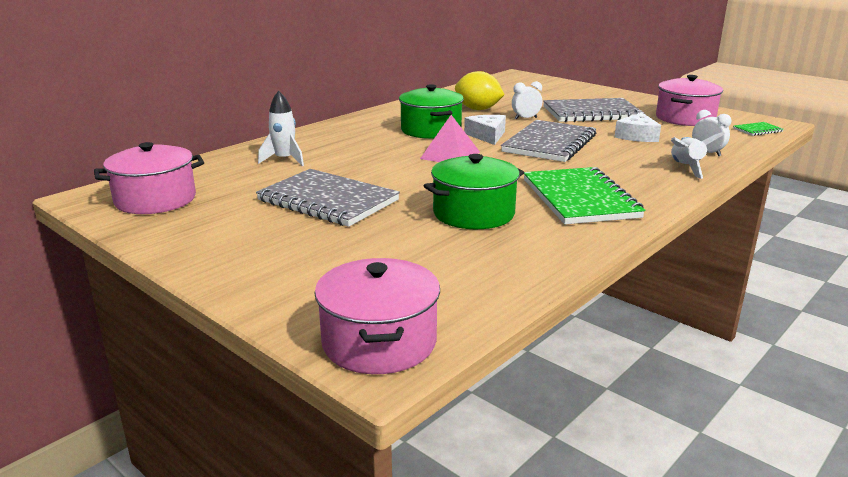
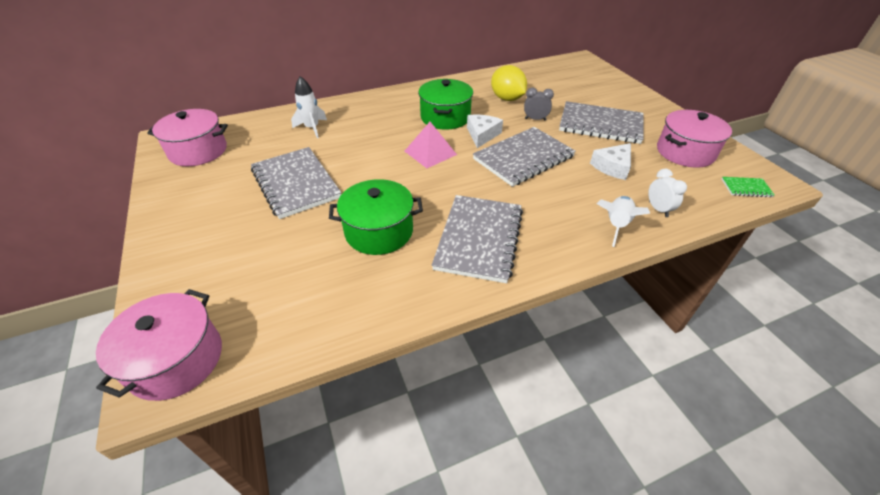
camera: 25 degrees right, 20 degrees up
white clock [512,81,542,120] -> grey clock [524,88,554,120]
green notebook [524,167,645,224] -> grey notebook [432,195,523,283]

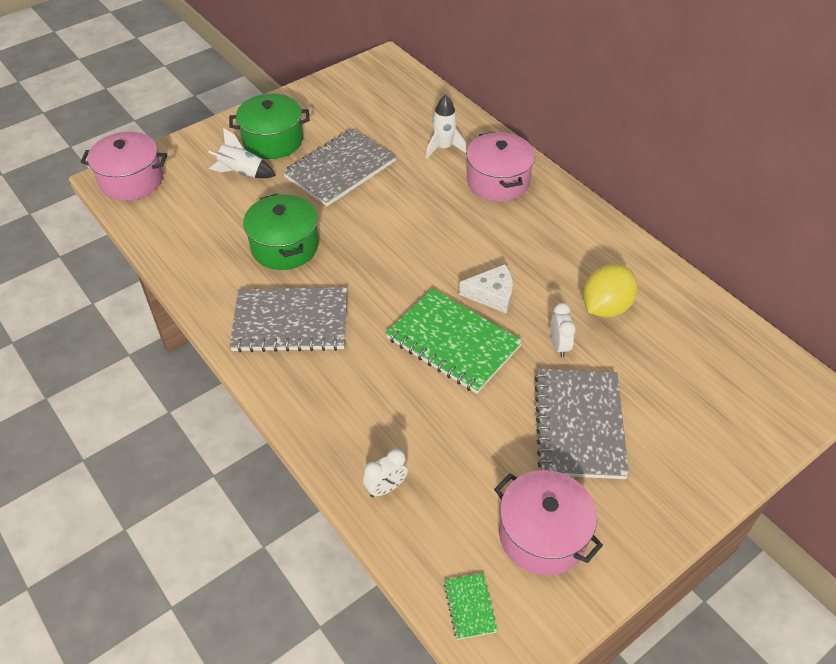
camera: 75 degrees right, 5 degrees up
pink pot [147,109,228,166] -> pink pot moved to [466,132,535,202]
pink pyramid [405,122,457,168] -> none
green pot [418,79,473,130] -> green pot moved to [229,94,310,159]
grey notebook [473,127,576,187] -> green notebook [386,288,523,394]
grey clock [524,88,554,120] -> white clock [551,303,576,357]
white cheese [590,143,631,180] -> none
white rocket [596,196,650,247] -> white rocket moved to [208,128,276,178]

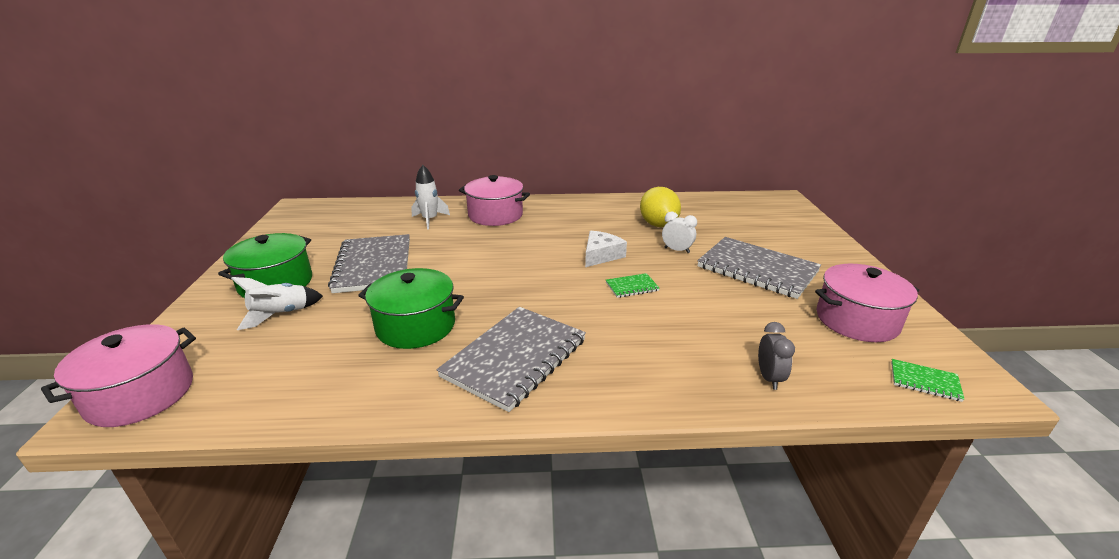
camera: 55 degrees left, 20 degrees down
white clock [363,449,408,497] -> grey clock [758,322,795,390]
green notebook [386,288,523,394] -> green notebook [606,273,660,298], size x0.43

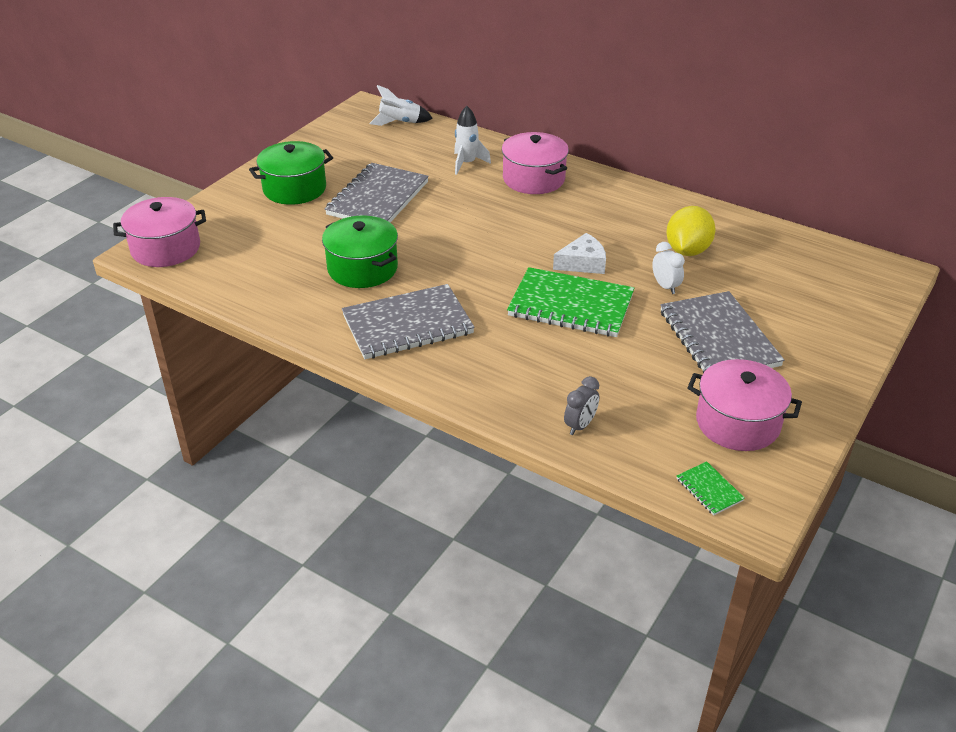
camera: 35 degrees right, 10 degrees up
white rocket [231,277,323,330] -> white rocket moved to [369,85,433,126]
green notebook [606,273,660,298] -> green notebook [507,267,634,337], size x2.33

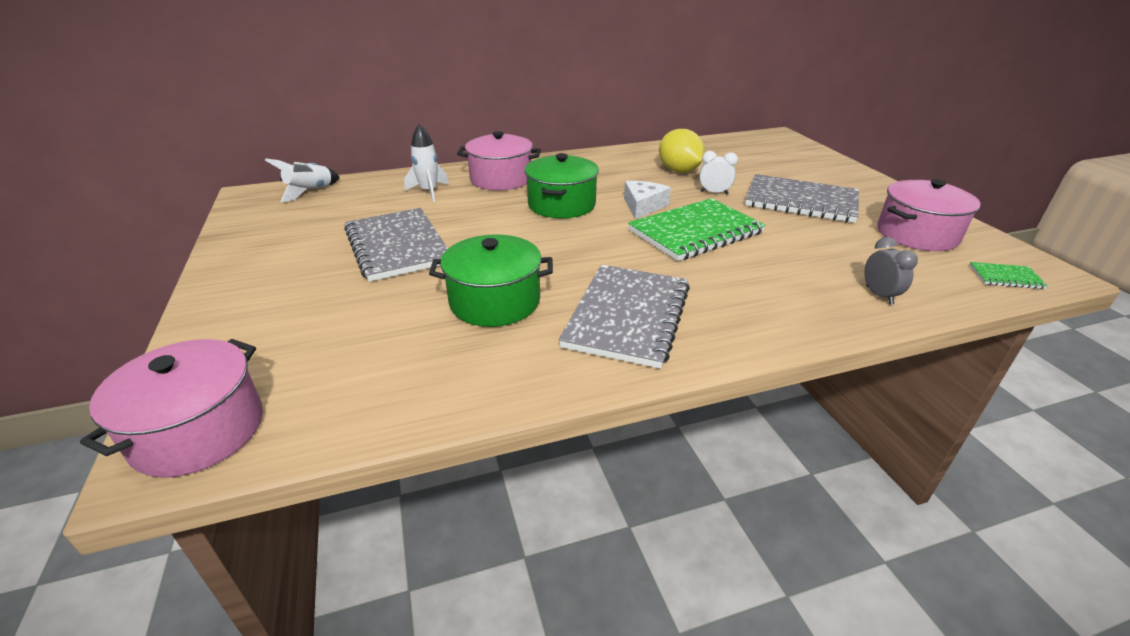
camera: 50 degrees left, 5 degrees down
green pot [249,141,333,205] -> green pot moved to [525,153,599,218]

